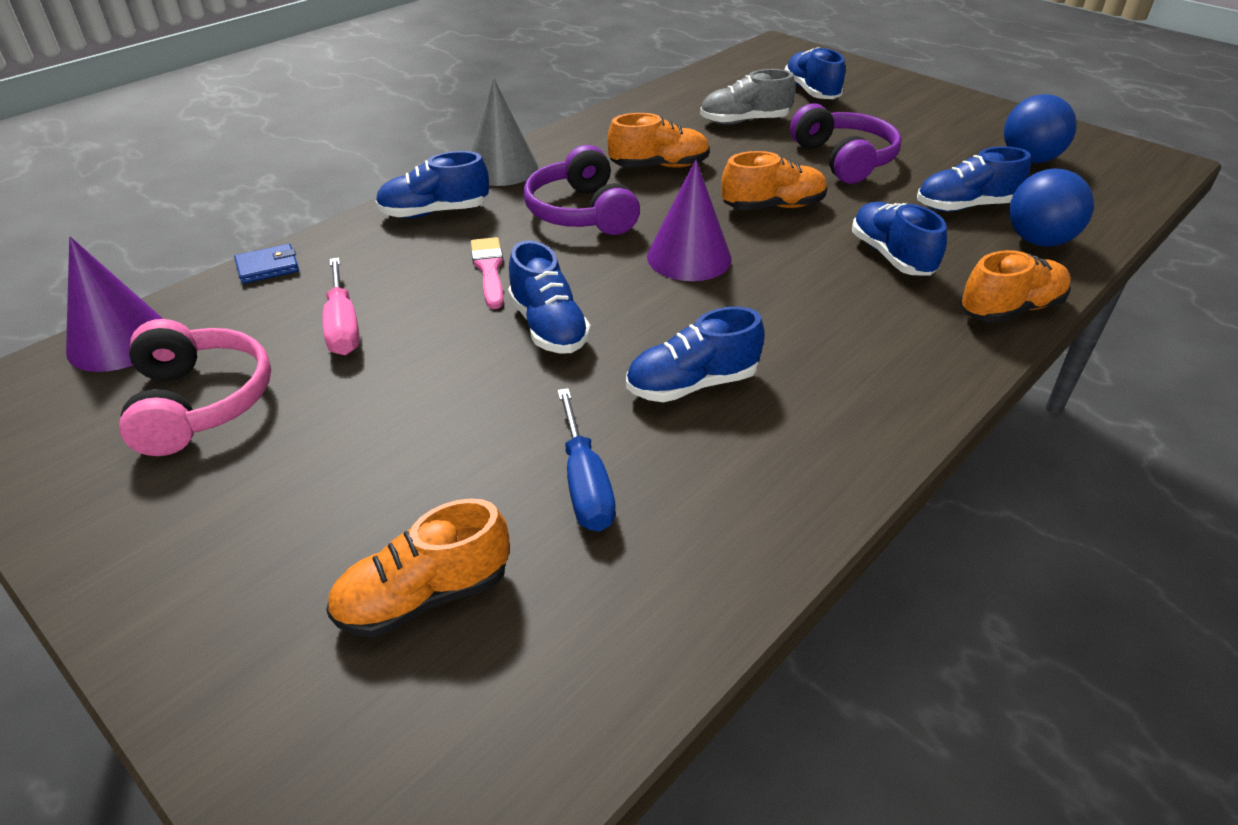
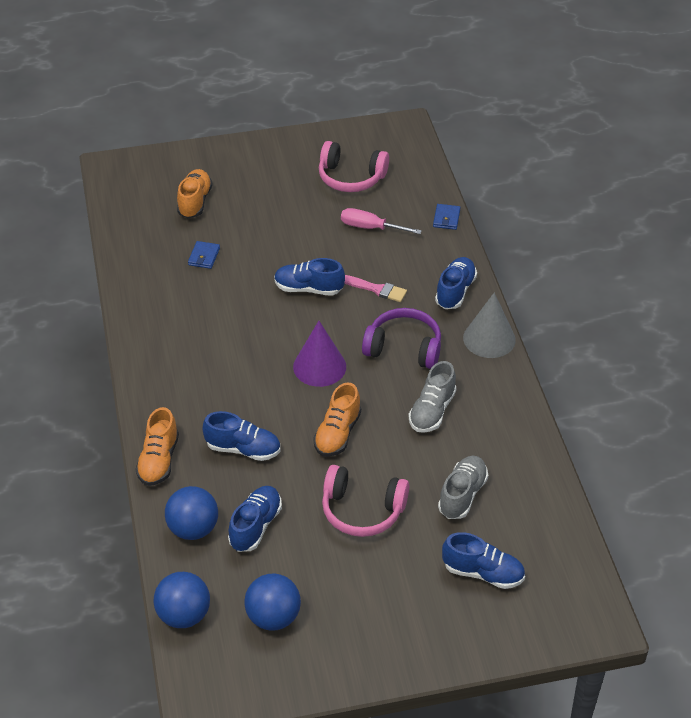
camera: 125 degrees right, 5 degrees up
purple cone [66,237,163,372] -> none
blue screwdriver [557,388,615,532] -> blue wallet [188,241,220,269]
orange shoe [607,113,710,168] -> grey shoe [408,361,456,433]
blue shoe [626,307,765,402] -> none
purple headphones [790,104,902,184] -> pink headphones [322,465,409,537]
none -> blue ball [153,572,210,628]

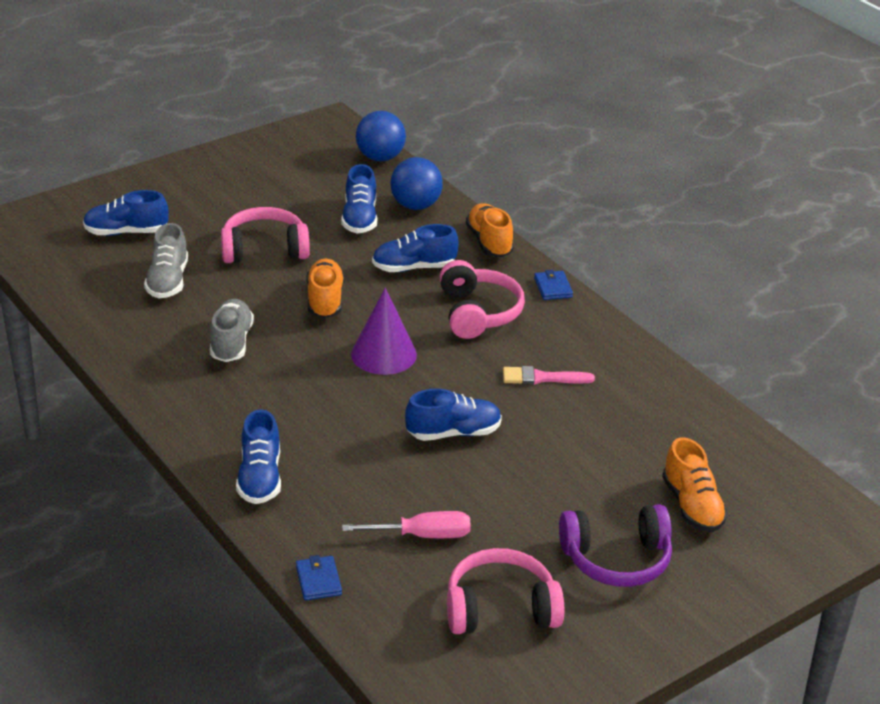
camera: 155 degrees right, 10 degrees down
blue wallet [188,241,220,269] -> blue wallet moved to [534,270,573,300]
blue ball [244,573,301,631] -> none
pink brush [345,275,407,302] -> pink brush moved to [503,366,595,385]
purple headphones [362,308,441,369] -> purple headphones moved to [559,504,672,587]
grey cone [463,293,516,358] -> none
none -> pink headphones [439,260,525,339]

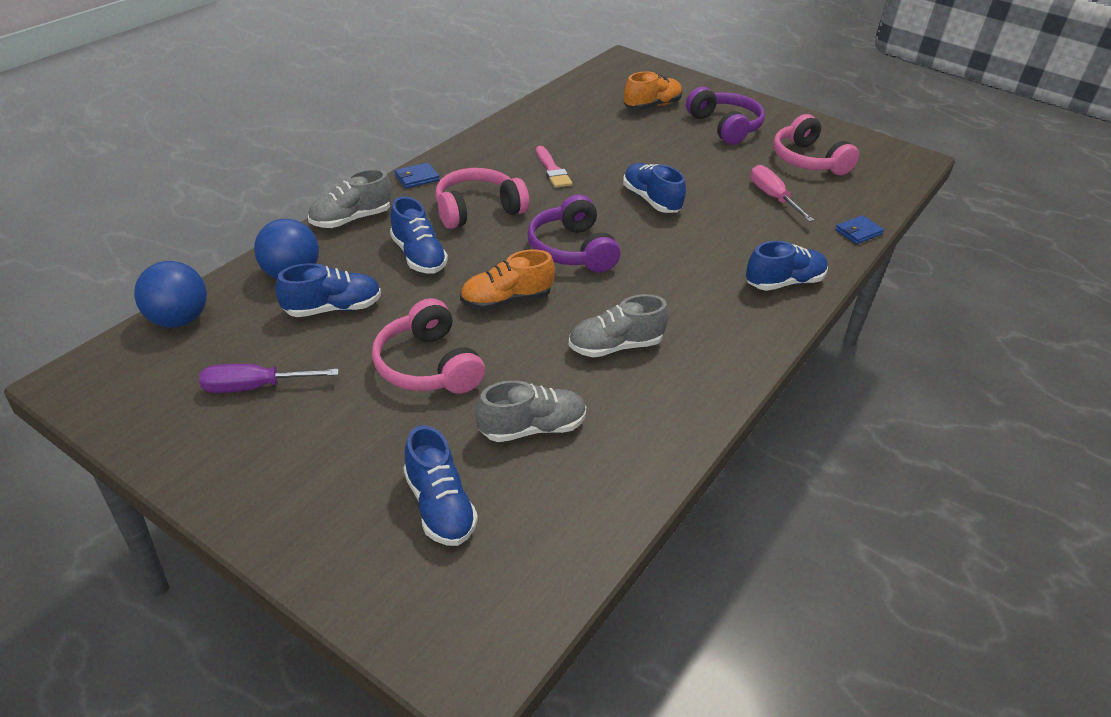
camera: 110 degrees left, 5 degrees up
purple cone [351,288,417,375] -> purple headphones [527,195,620,273]
orange shoe [466,203,514,257] -> grey shoe [308,169,392,228]
none -> purple screwdriver [199,364,339,393]

